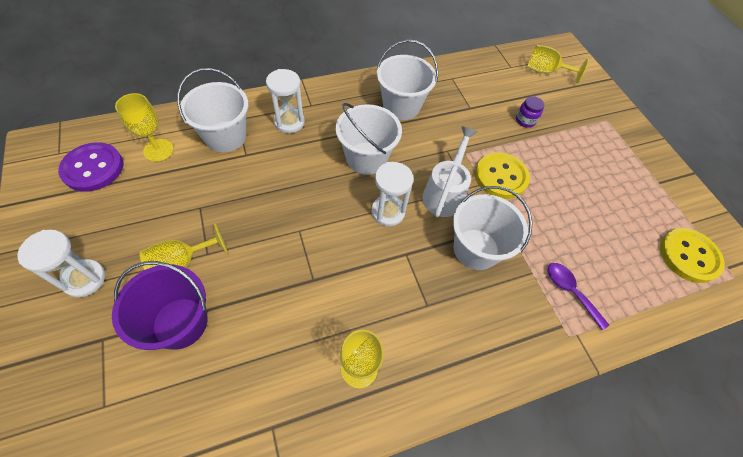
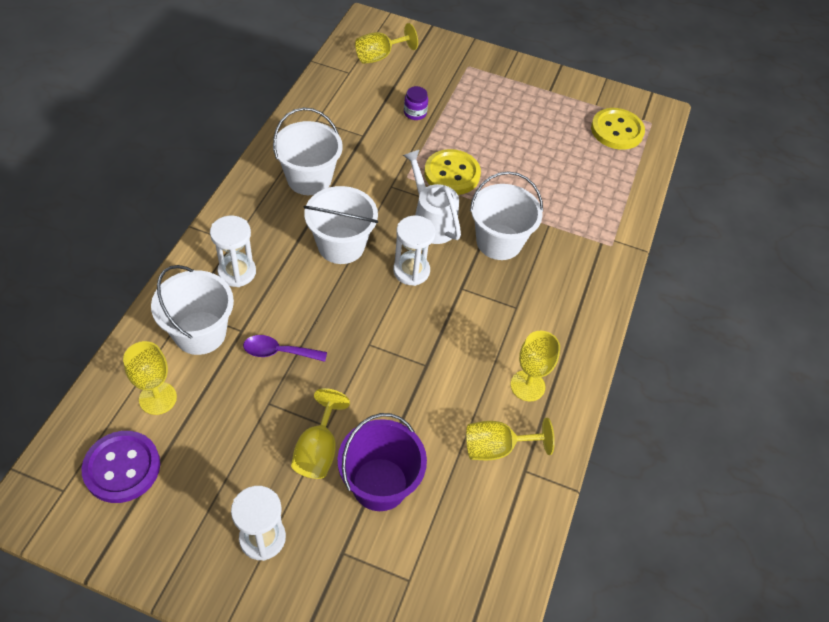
camera: 50 degrees left, 5 degrees down
purple spoon [548,263,609,331] -> purple spoon moved to [243,335,327,362]
none -> yellow goblet [466,418,555,460]

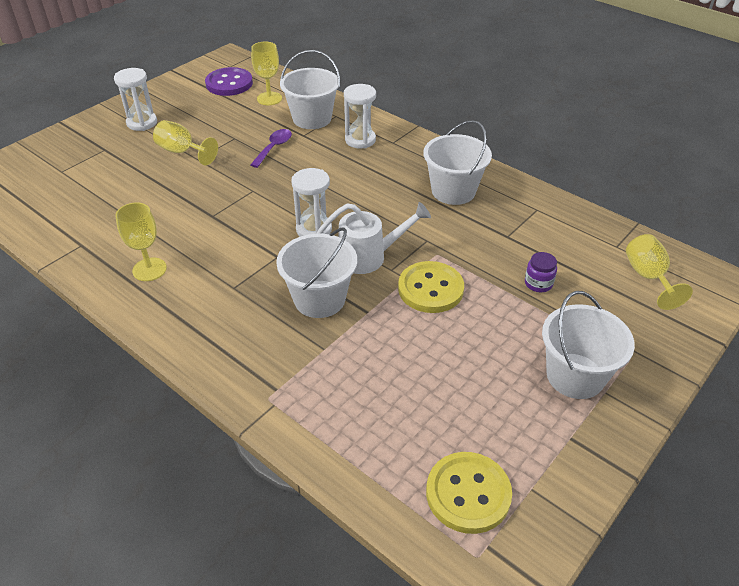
camera: 115 degrees right, 10 degrees down
white bucket [303,186,378,264] -> white bucket moved to [542,291,635,399]
purple bucket [337,413,427,511] -> none
yellow goblet [466,418,555,460] -> none

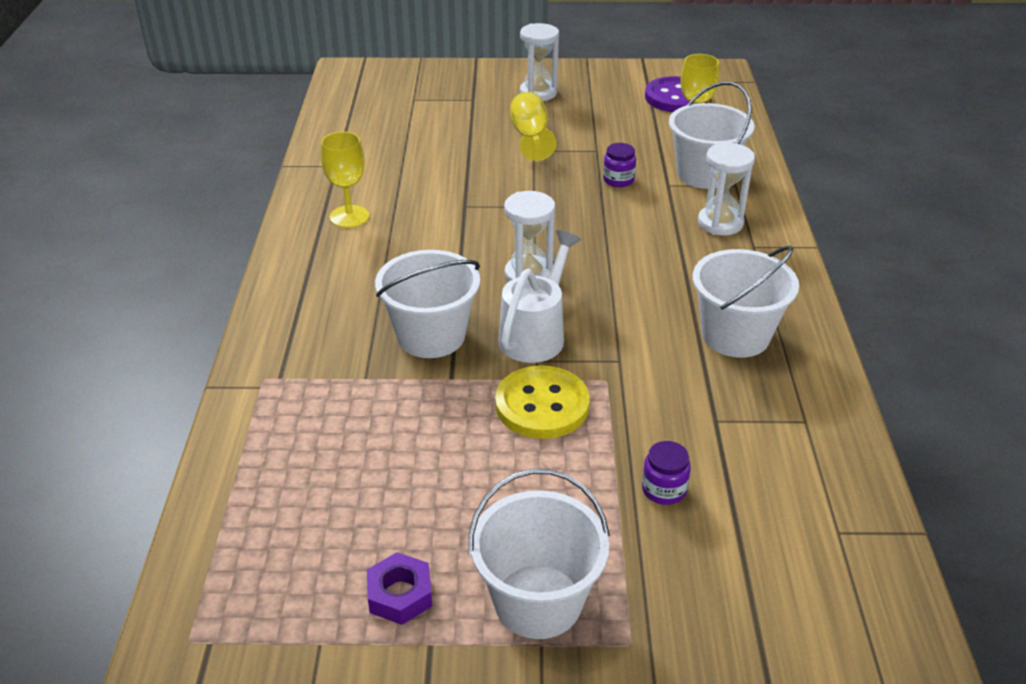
camera: 50 degrees right, 5 degrees down
purple spoon [250,129,292,168] -> purple jar [603,143,636,187]
white watering can [317,202,431,274] -> white watering can turned 105 degrees counterclockwise [498,230,581,363]
yellow button [426,452,512,534] -> none
yellow goblet [626,234,693,310] -> none
none -> purple nut [367,552,432,625]

